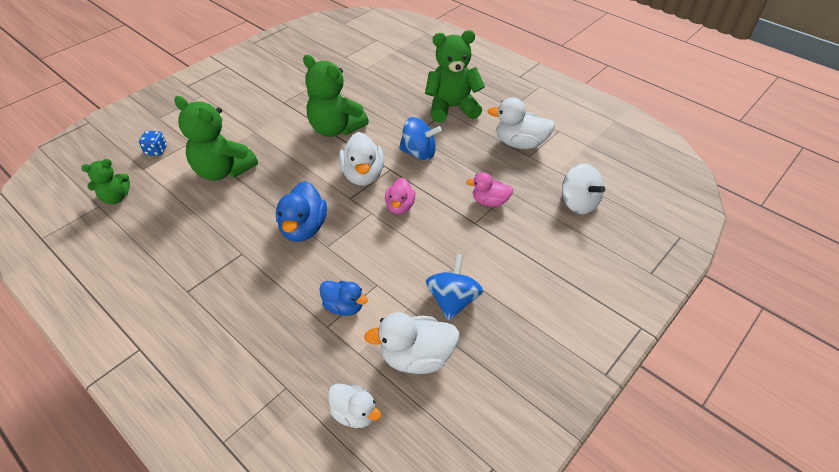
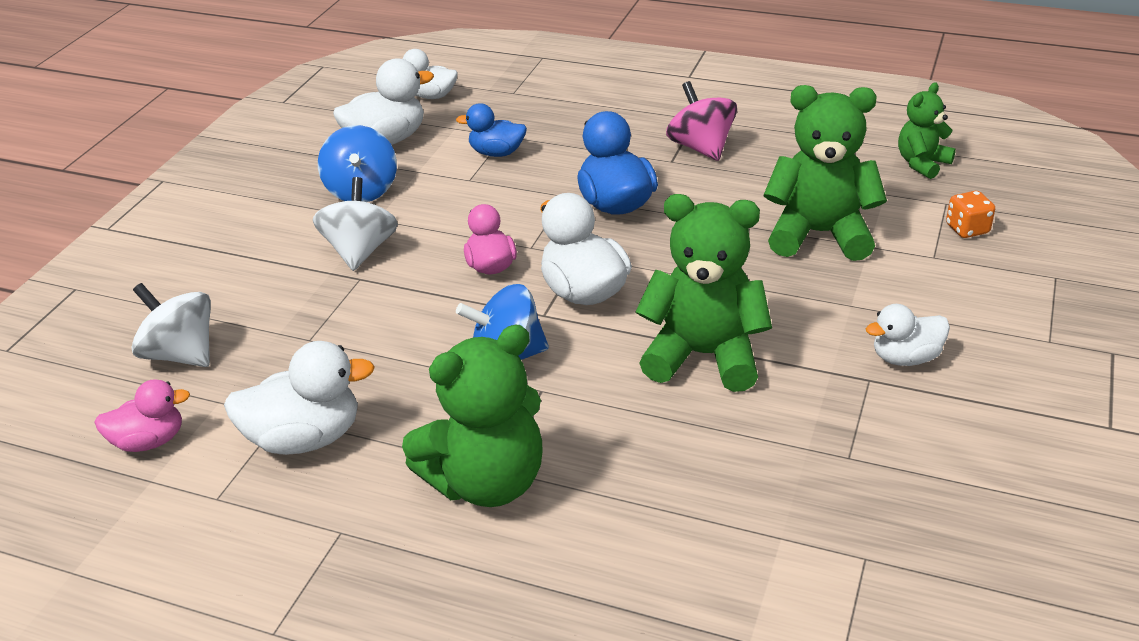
camera: 160 degrees right, 10 degrees down
blue dice [139,131,167,156] -> orange dice [946,191,995,238]
pink duck [466,172,513,207] -> pink duck moved to [94,379,190,452]
none -> white spinning top [313,177,398,271]
none -> pink spinning top [666,81,737,161]
none -> white duck [866,304,950,366]

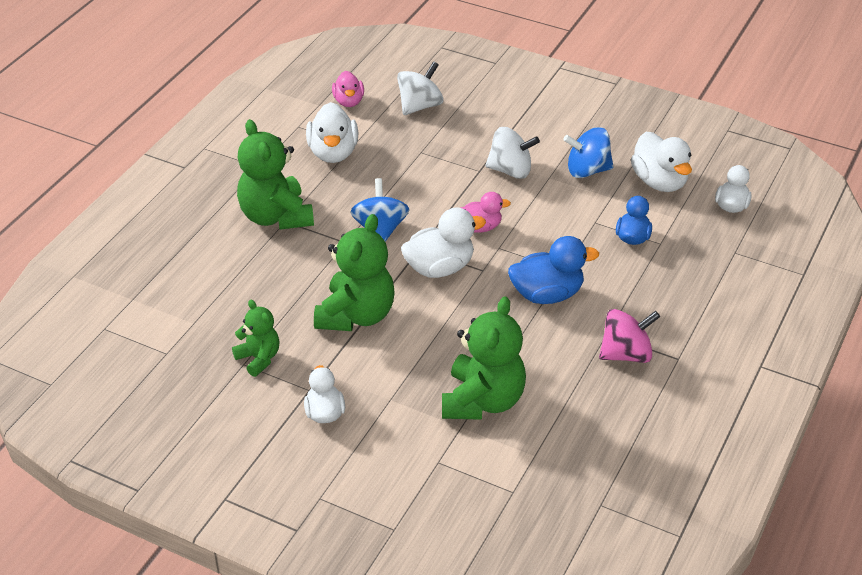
camera: 95 degrees right, 5 degrees up
green teddy bear [898,82,956,179] -> green teddy bear moved to [232,300,280,377]
orange dice [946,191,995,238] -> none

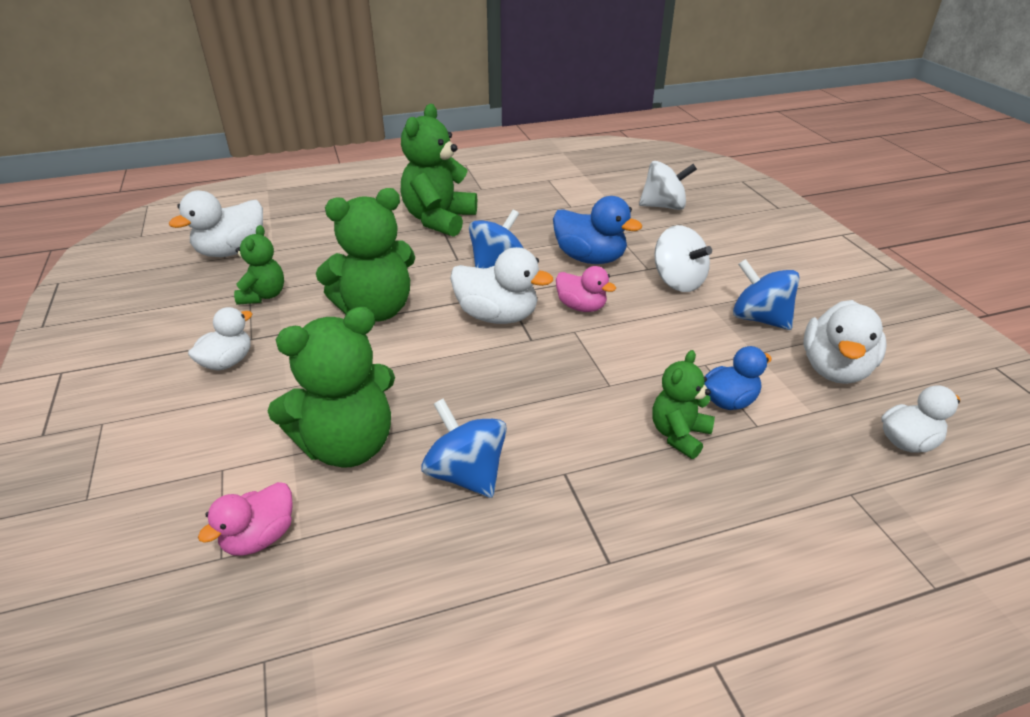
camera: 45 degrees right, 5 degrees down
white duck [306,102,358,163] -> white duck moved to [169,191,263,257]
pink duck [332,71,364,107] -> pink duck moved to [198,482,293,556]
blue duck [508,236,599,304] -> blue duck moved to [553,196,642,264]
pink spinning top [599,309,660,363] -> none
none -> blue spinning top [421,399,507,498]
none -> green teddy bear [652,350,715,459]

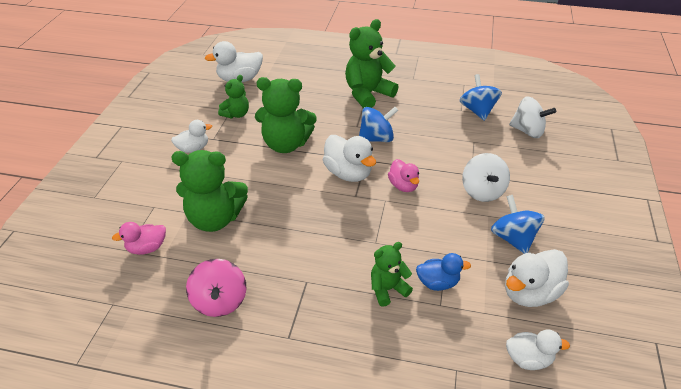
camera: 30 degrees right, 5 degrees up
blue spinning top [421,399,507,498] -> blue spinning top moved to [460,74,502,121]
blue duck [553,196,642,264] -> none
none -> pink spinning top [186,259,246,317]

